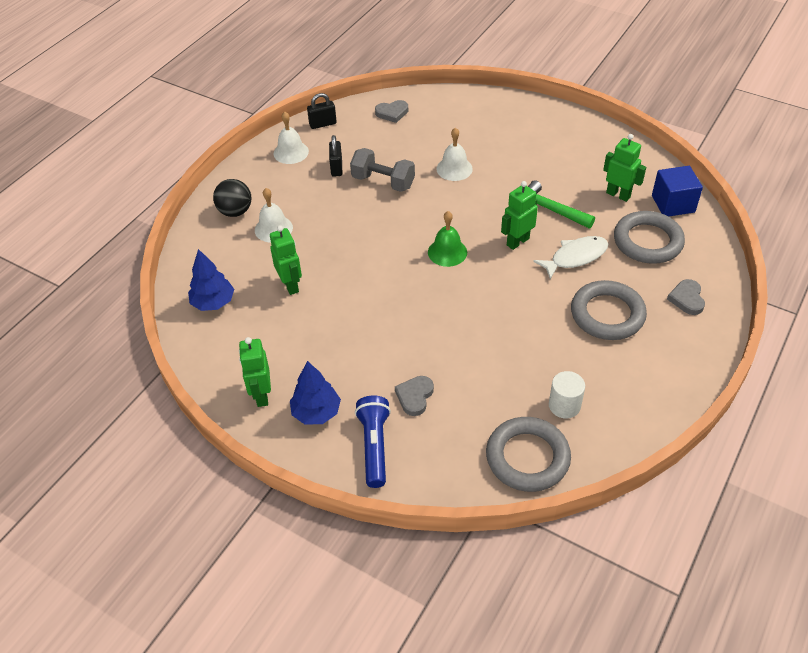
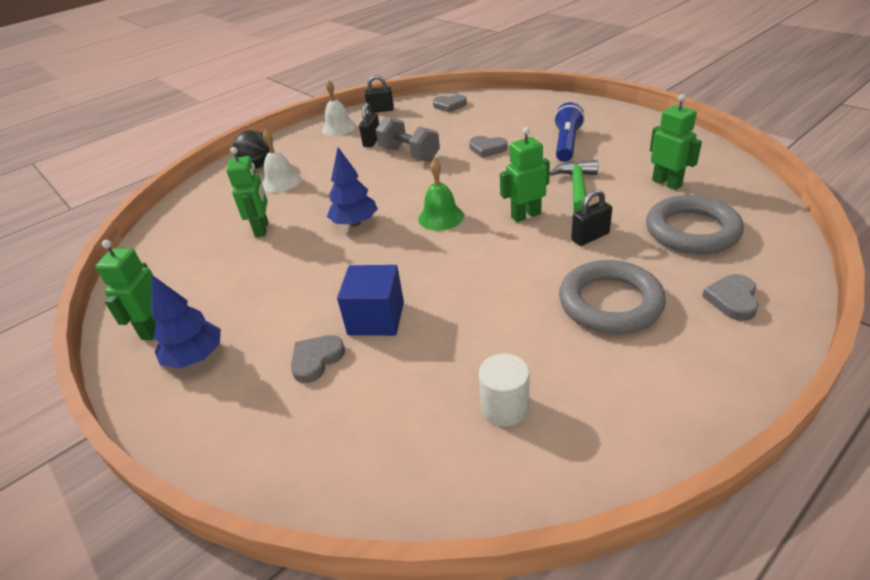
camera: 20 degrees right, 10 degrees down
blue tree [188,249,234,311] -> blue tree moved to [327,147,378,227]
blue flashlight [355,396,391,488] -> blue flashlight moved to [554,102,585,162]
white bell [436,127,473,181] -> grey heart [469,136,508,158]
grey ring [486,417,571,492] -> none
green hammer [528,180,595,228] -> green hammer turned 45 degrees clockwise [549,160,598,213]
white fish [533,236,608,279] -> black padlock [571,190,612,246]
blue cube [652,166,703,217] -> blue cube moved to [337,265,404,336]

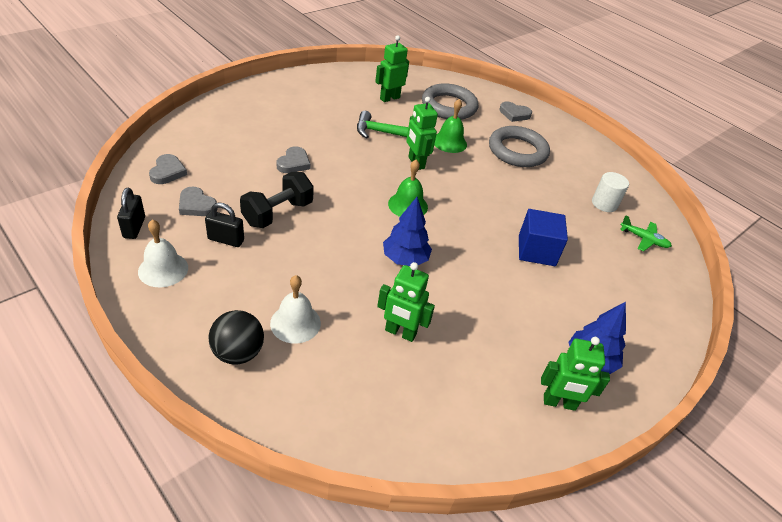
camera: 100 degrees left, 5 degrees up
green robot [226,147,268,237] -> green robot turned 150 degrees counterclockwise [377,262,435,342]
grey heart [291,335,345,383] -> grey heart moved to [179,187,217,216]
grey dumbbell [376,116,440,162] -> black dumbbell [240,172,314,228]
blue flashlight [554,102,585,162] -> none
black padlock [571,190,612,246] -> green bell [434,99,467,153]
none -> green plane [620,215,672,252]

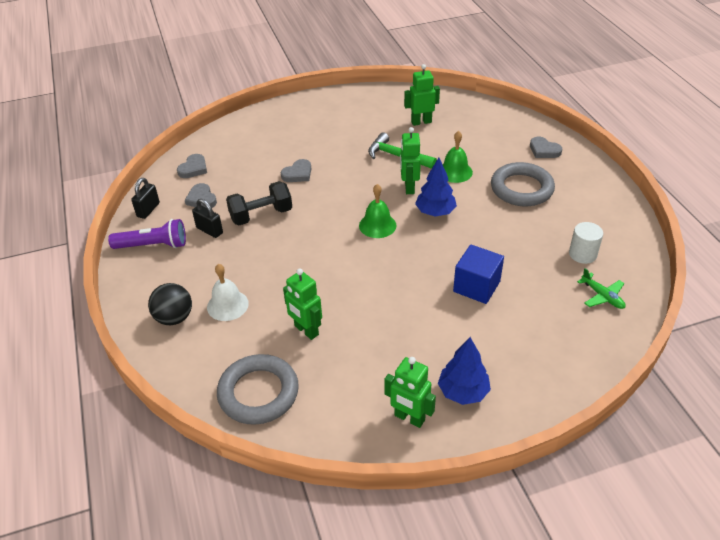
camera: 30 degrees right, 0 degrees up
white bell [138,219,188,287] -> purple flashlight [108,219,186,249]
blue tree [383,197,432,266] -> blue tree moved to [415,157,457,217]
grey ring [422,83,478,120] -> grey ring moved to [217,354,299,425]

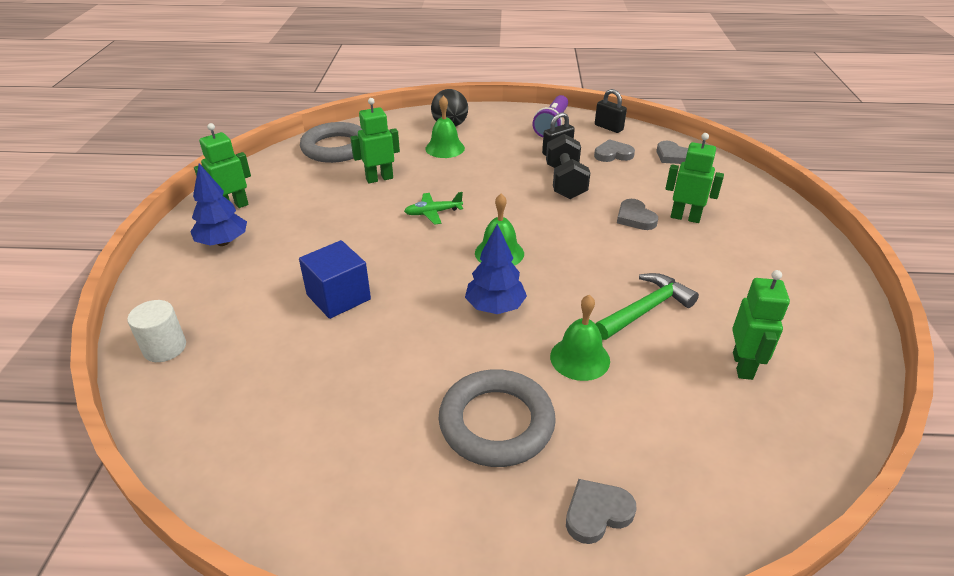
camera: 110 degrees right, 5 degrees down
white bell [207,264,249,321] -> green bell [425,96,465,158]
green robot [400,127,421,194] -> green robot moved to [665,133,724,223]
white cylinder [569,222,603,264] -> white cylinder moved to [127,300,186,362]
green plane [577,268,626,309] -> green plane moved to [404,192,463,225]

